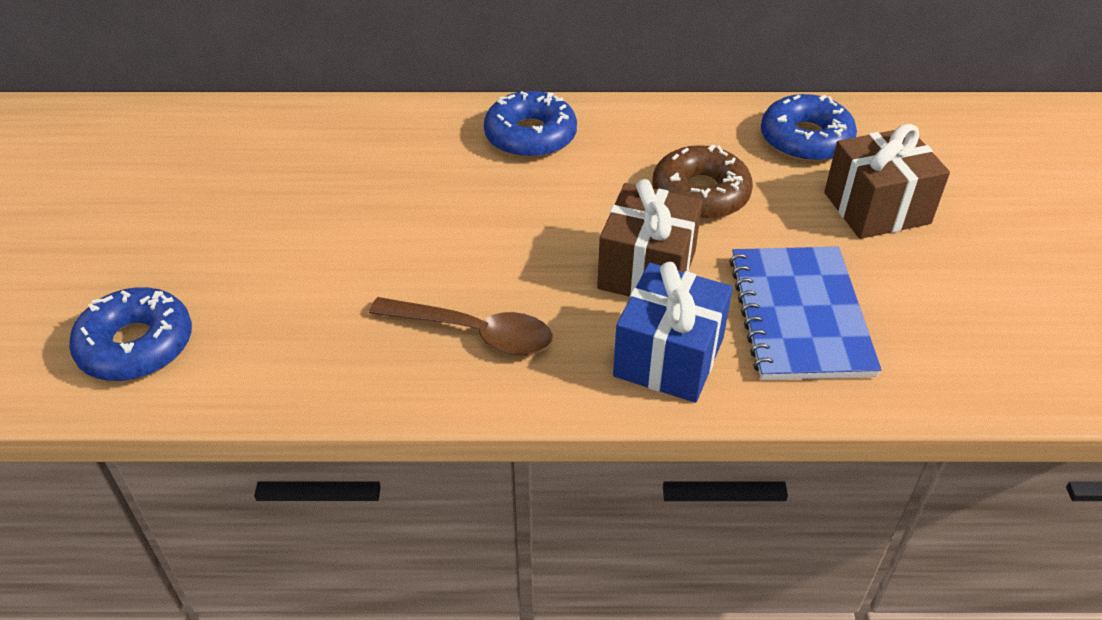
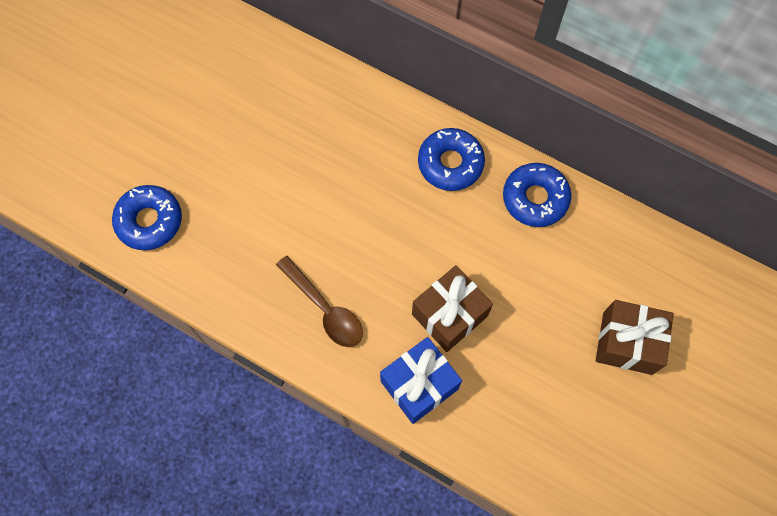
camera: 30 degrees right, 25 degrees up
brown donut [652,145,753,220] -> none
blue notebook [729,247,882,380] -> none
blue donut [761,94,857,162] -> blue donut moved to [503,163,571,227]

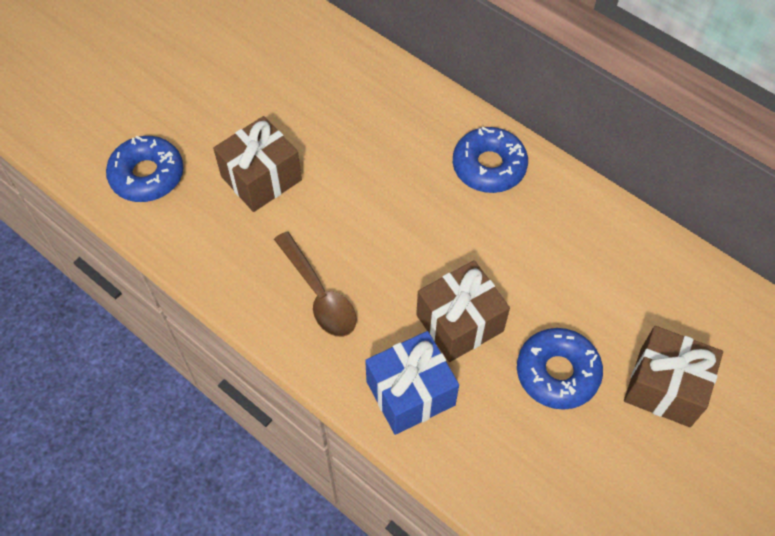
camera: 10 degrees right, 10 degrees down
blue donut [503,163,571,227] -> blue donut moved to [517,328,603,410]
none -> brown gift [213,116,302,212]

